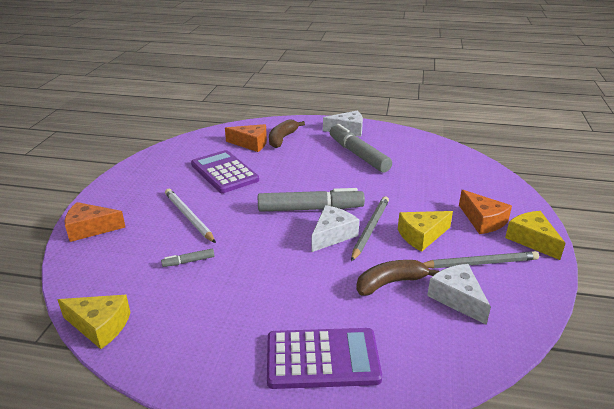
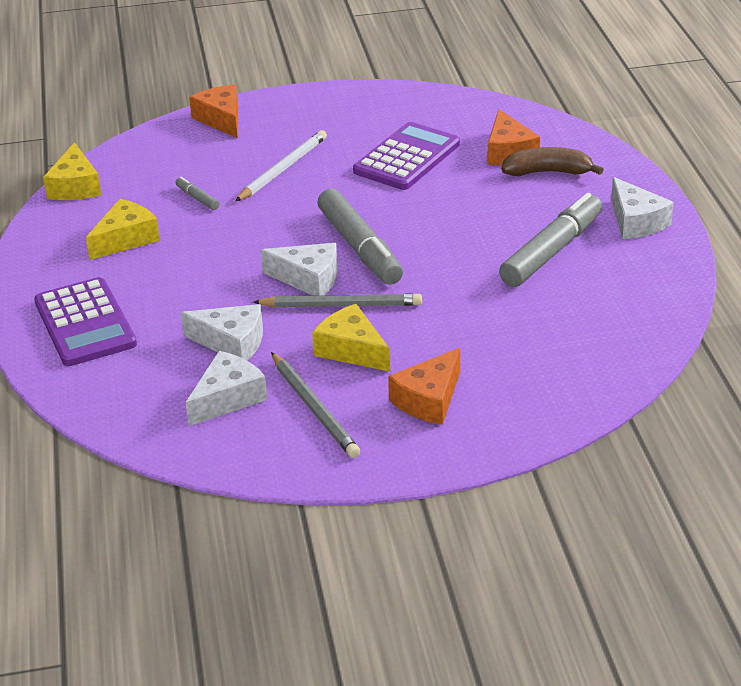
camera: 70 degrees right, 5 degrees up
brown banana [356,260,439,296] -> white cheese [181,304,263,361]
yellow cheese [505,211,566,260] -> yellow cheese moved to [86,199,160,260]

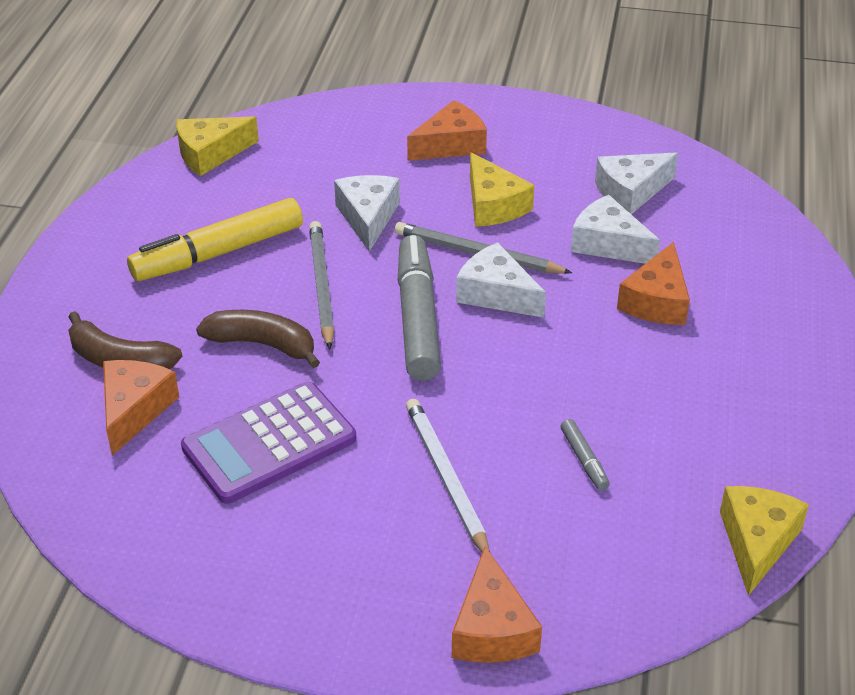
camera: 160 degrees left, 5 degrees up
purple calculator [34,277,137,366] -> none
yellow cheese [86,199,160,260] -> yellow cheese moved to [176,116,259,176]
white pencil [235,130,327,202] -> white pencil turned 105 degrees clockwise [406,399,490,553]
grey pencil [271,352,360,458] -> grey pencil moved to [309,221,334,349]
grey marker [499,193,602,287] -> yellow marker [127,198,303,281]
white cheese [611,177,674,239] -> white cheese moved to [334,175,400,252]
none -> brown banana [196,310,320,368]
none -> orange cheese [617,242,690,325]

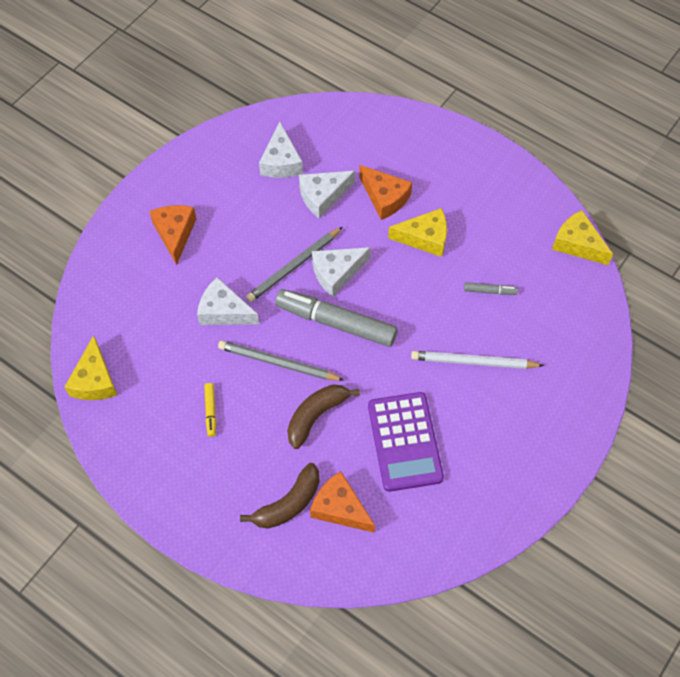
camera: 65 degrees left, 20 degrees up
yellow marker [127,198,303,281] -> yellow marker [204,383,216,437], size x0.43
orange cheese [452,546,542,663] -> none
yellow cheese [470,152,534,227] -> yellow cheese moved to [388,208,447,257]

